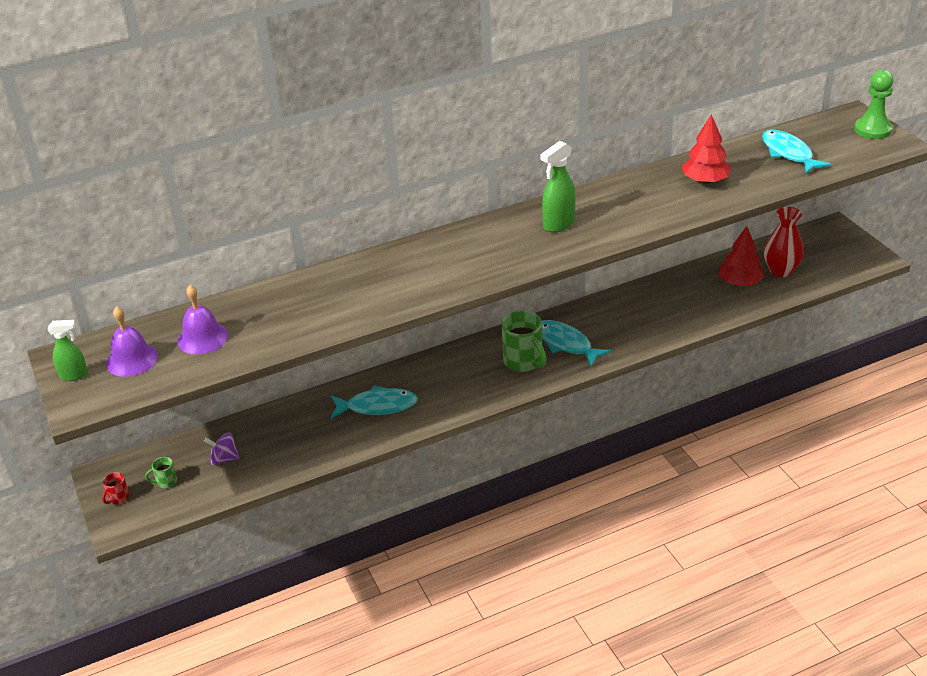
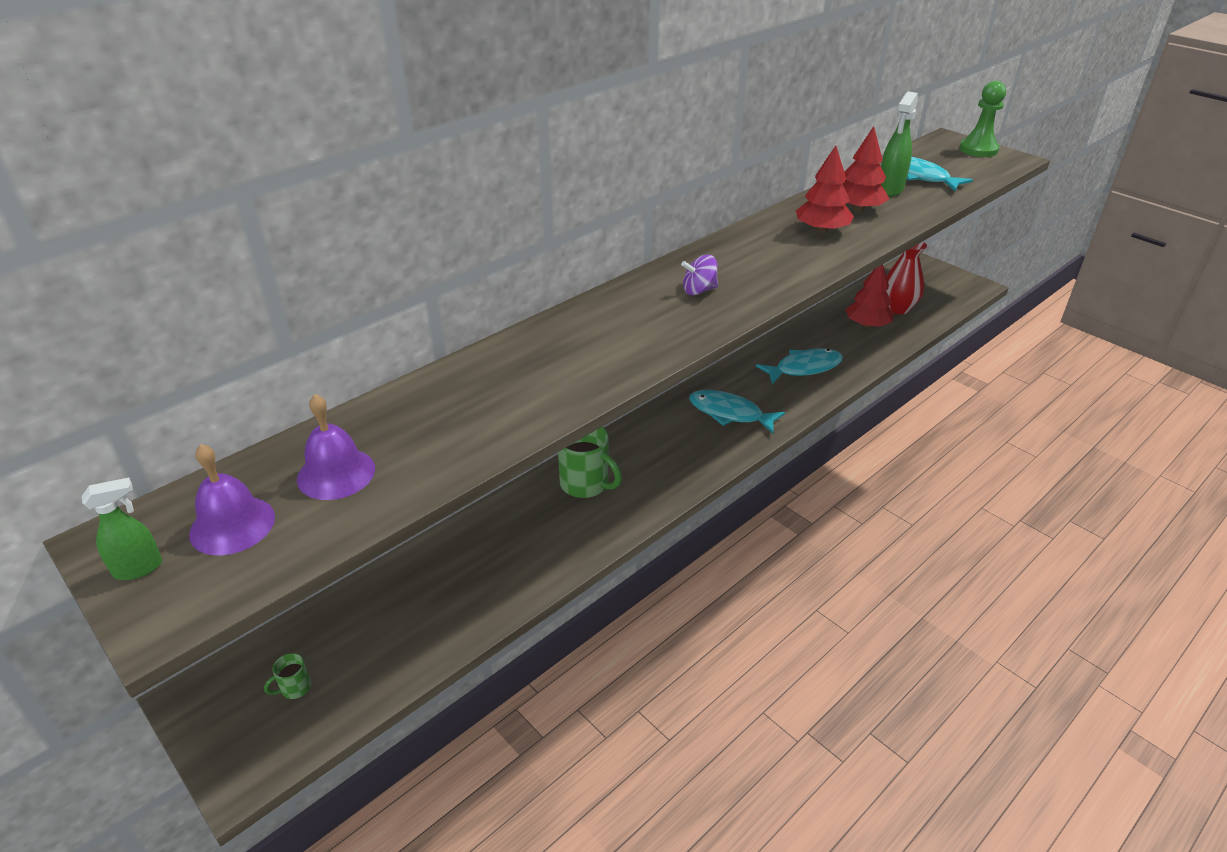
camera: 20 degrees left, 0 degrees up
red mug [102,472,129,504] -> none
purple spinning top [204,432,240,465] -> purple spinning top moved to [681,255,718,295]
turquoise fish [331,385,418,418] -> turquoise fish moved to [756,348,843,384]
green mug [502,311,546,372] -> green mug moved to [558,427,622,498]
green spray bottle [540,141,576,232] -> green spray bottle moved to [881,91,918,197]
none -> red tree [796,146,854,233]

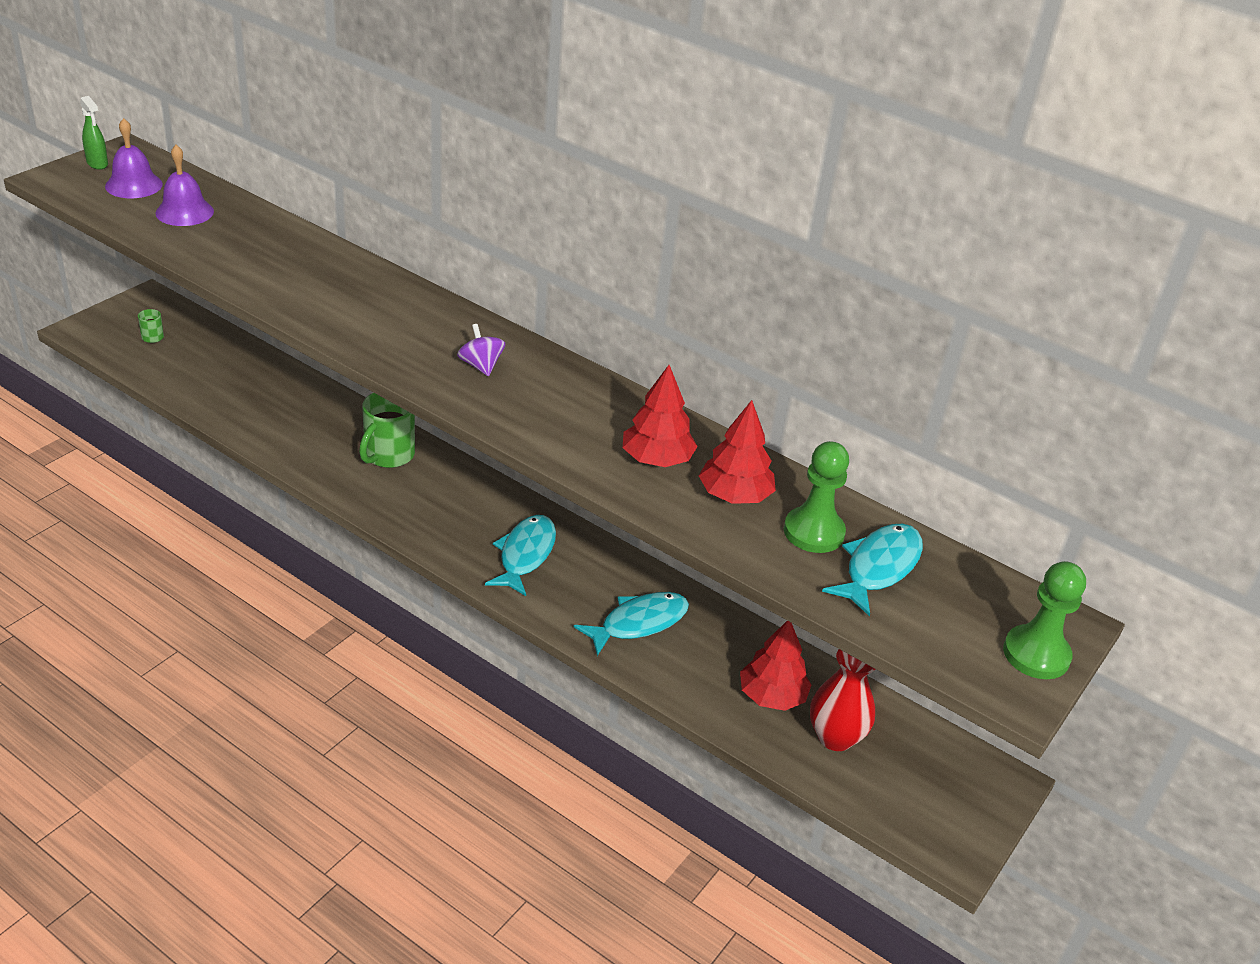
camera: 75 degrees right, 0 degrees up
turquoise fish [756,348,843,384] -> turquoise fish turned 90 degrees counterclockwise [574,592,689,656]
green spray bottle [881,91,918,197] -> green pawn [784,441,849,553]

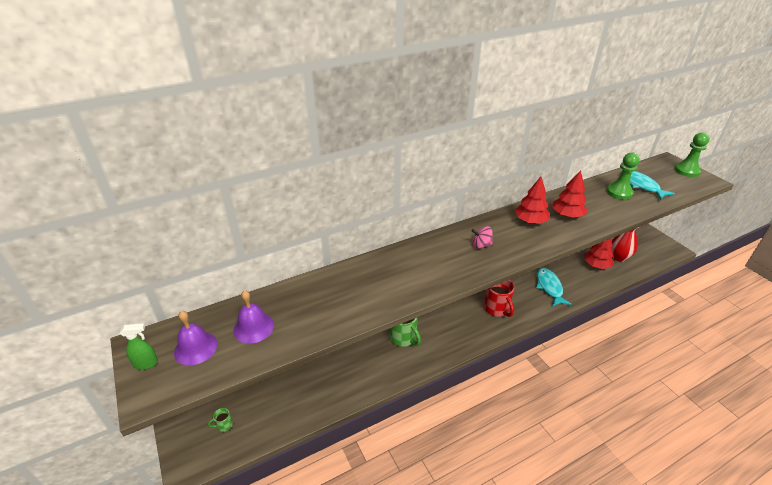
camera: 60 degrees left, 0 degrees up
purple spinning top [457,324,505,376] -> pink spinning top [472,226,493,249]
turquoise fish [485,515,556,596] -> red mug [484,280,515,317]
red tree [699,400,776,504] -> red tree moved to [514,177,550,224]

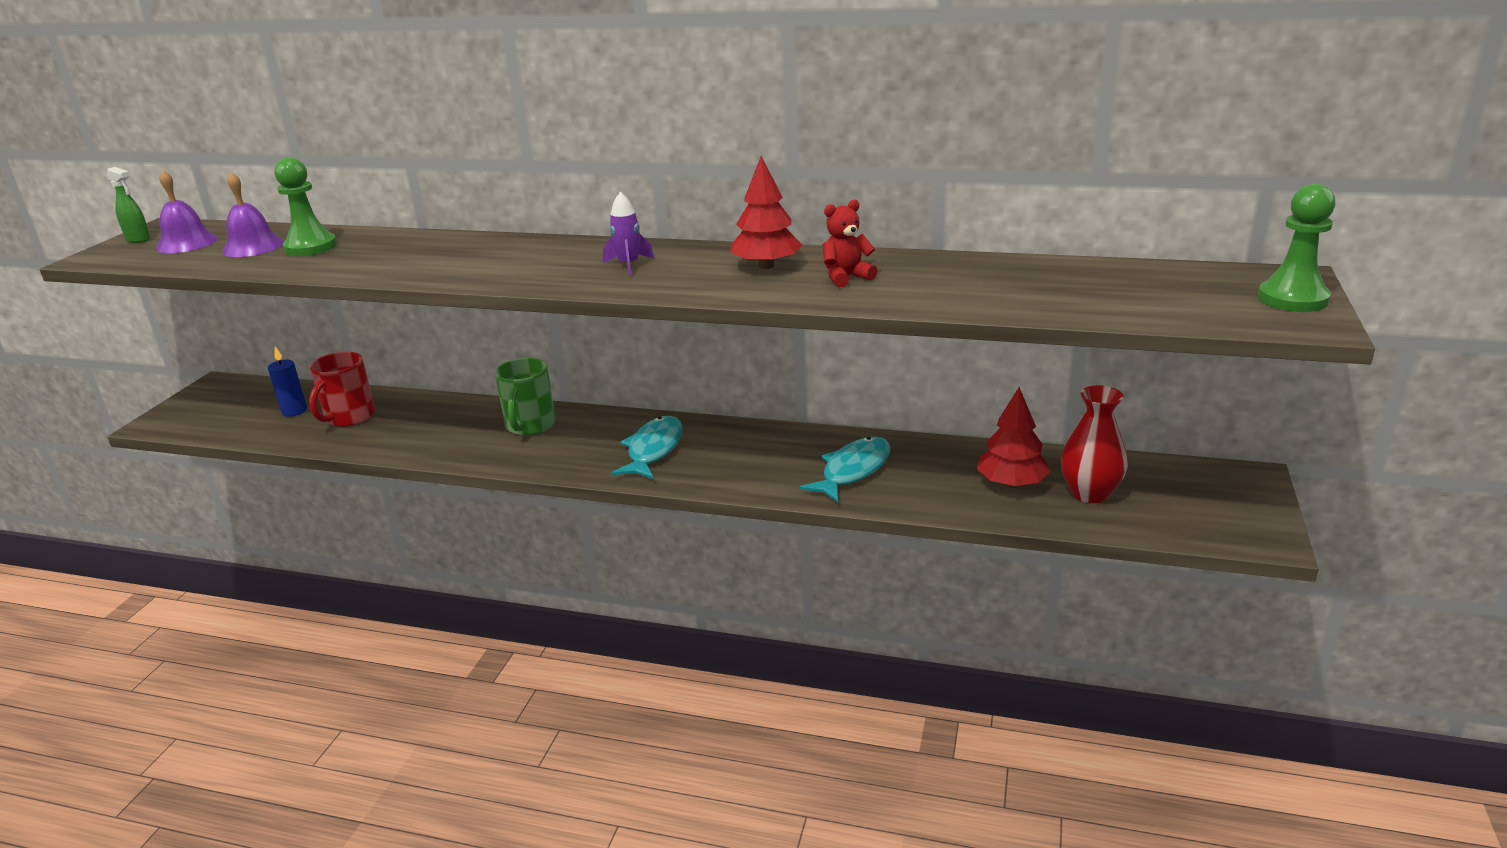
camera: 45 degrees right, 10 degrees down
green mug [208,408,233,432] -> none
pink spinning top [472,226,493,249] -> purple rocket [603,192,654,276]
red mug [484,280,515,317] -> red mug moved to [309,352,375,427]
red tree [553,170,588,218] -> red teddy bear [823,200,877,287]
green pawn [606,152,640,200] -> green pawn moved to [275,157,337,256]
turquoise fish [621,171,675,200] -> turquoise fish moved to [612,416,683,479]
none -> blue candle [268,347,307,417]

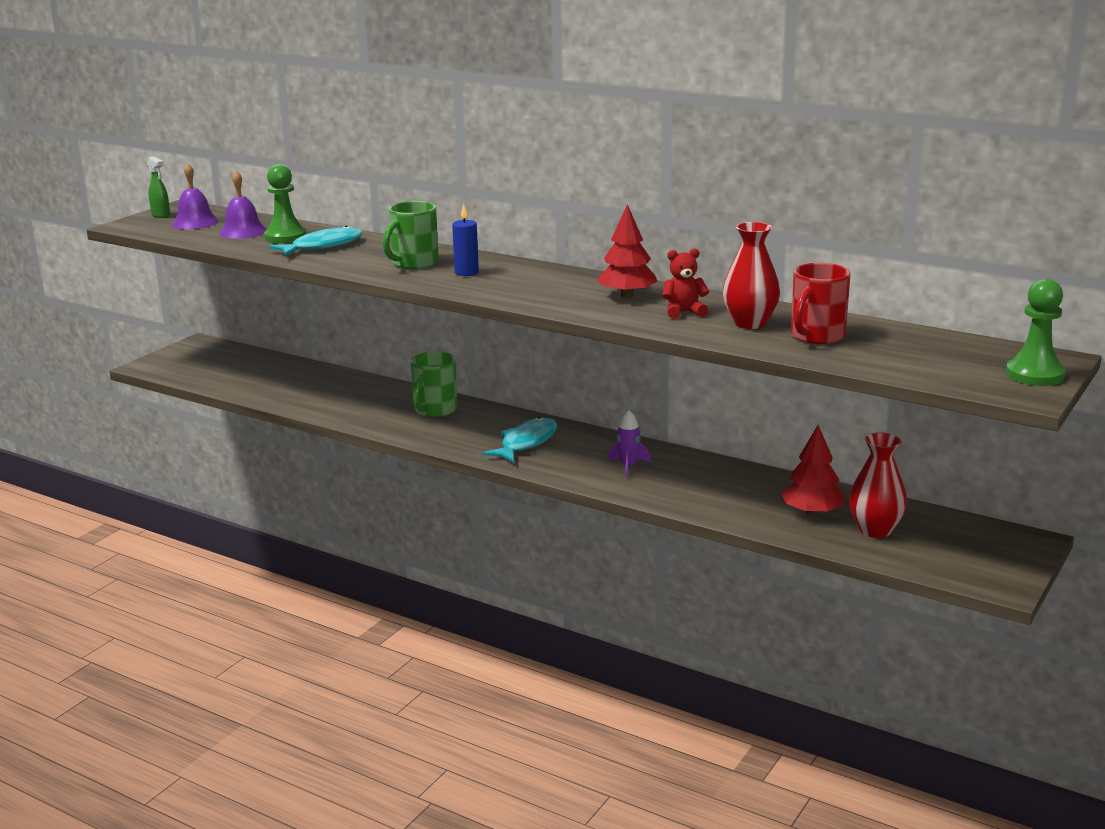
camera: 15 degrees right, 5 degrees down
blue candle [268,347,307,417] -> blue candle moved to [452,203,479,276]
red mug [309,352,375,427] -> red mug moved to [791,263,851,344]
purple rocket [603,192,654,276] -> purple rocket moved to [608,410,651,478]
turquoise fish [799,437,891,502] -> turquoise fish moved to [269,226,363,256]
none -> green mug [383,201,439,269]
none -> red vase [723,222,780,329]

